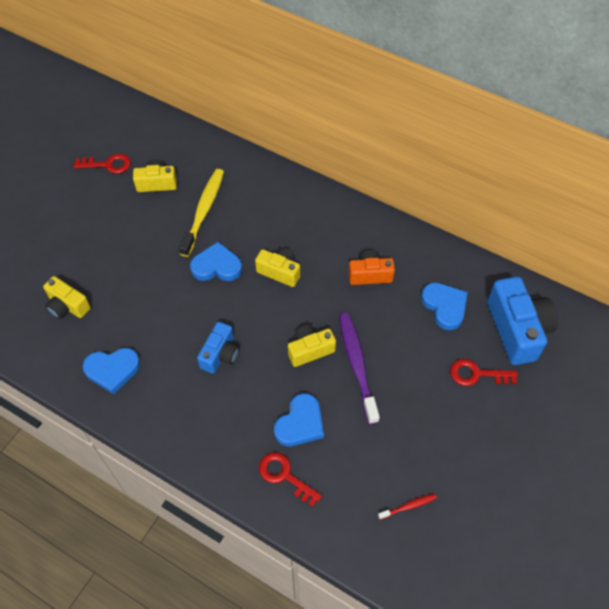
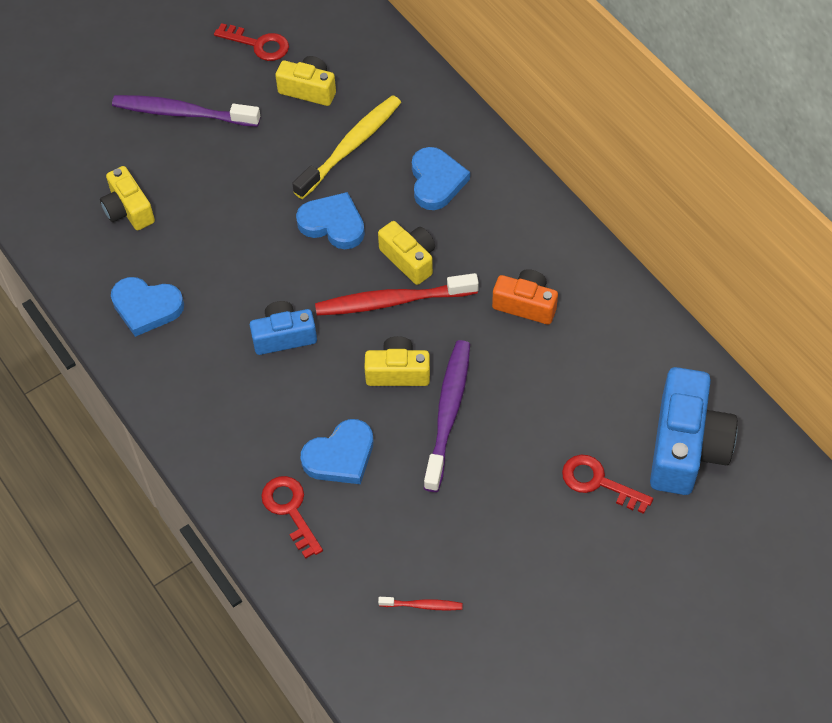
camera: 25 degrees right, 0 degrees up
blue camera [197,322,239,374] -> blue camera turned 150 degrees counterclockwise [250,301,317,355]
blue heart [421,282,468,330] -> blue heart moved to [412,147,470,210]
none -> purple toothbrush [112,95,260,127]
none -> red toothbrush [315,273,479,316]

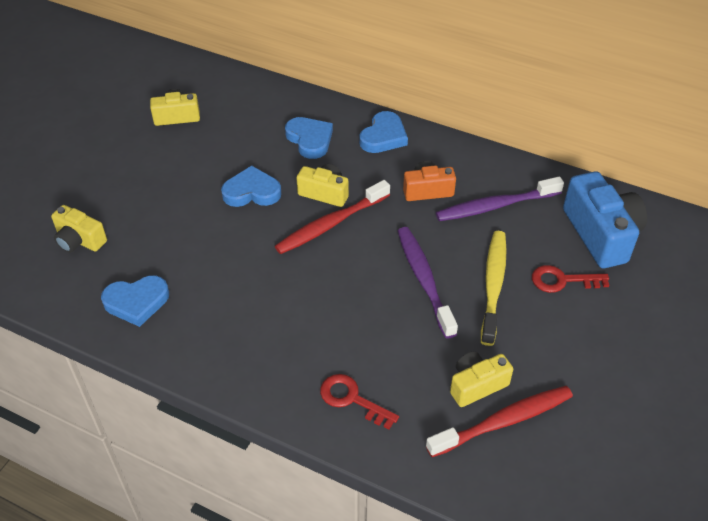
camera: 30 degrees left, 10 degrees down
purple toothbrush [112,95,260,127] -> purple toothbrush moved to [436,177,564,221]
red key [214,23,289,61] -> none
blue camera [250,301,317,355] -> none
yellow toothbrush [292,95,401,199] -> yellow toothbrush moved to [481,231,507,346]
blue heart [301,419,373,484] -> blue heart moved to [359,111,408,153]
yellow camera [364,336,430,386] -> yellow camera moved to [450,351,513,407]
red toothbrush [378,597,463,610] -> red toothbrush [426,386,573,457], size x2.18

